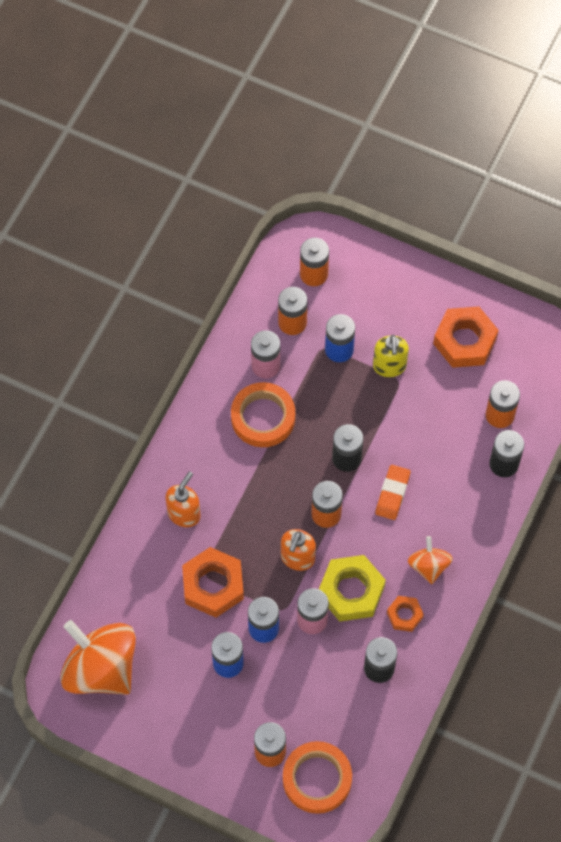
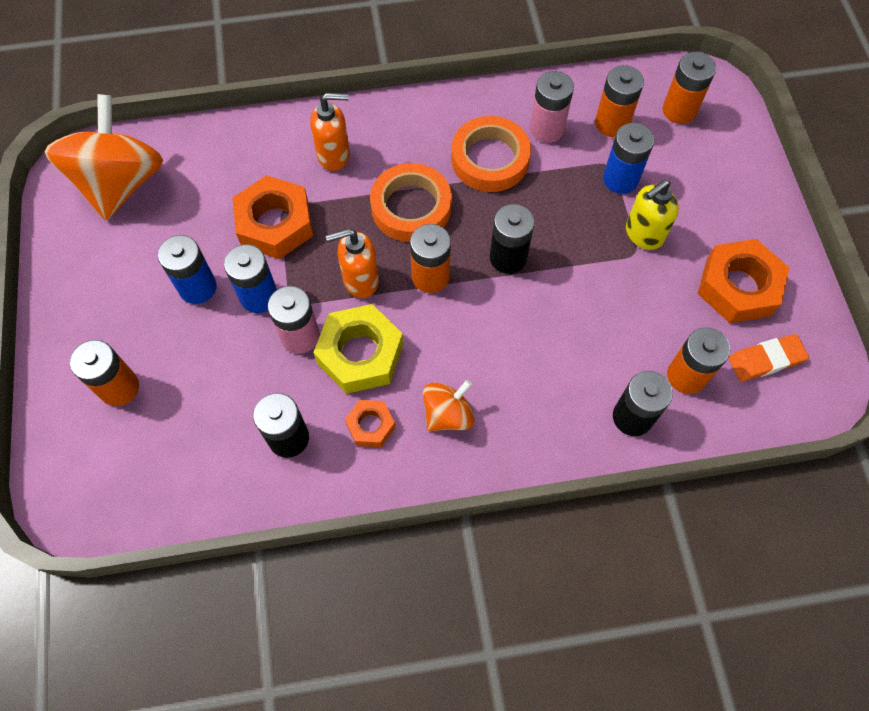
camera: 55 degrees right, 0 degrees up
orange tape [283,741,352,814] -> orange tape moved to [370,163,452,242]
orange eraser [375,465,410,520] -> orange eraser moved to [729,334,809,381]

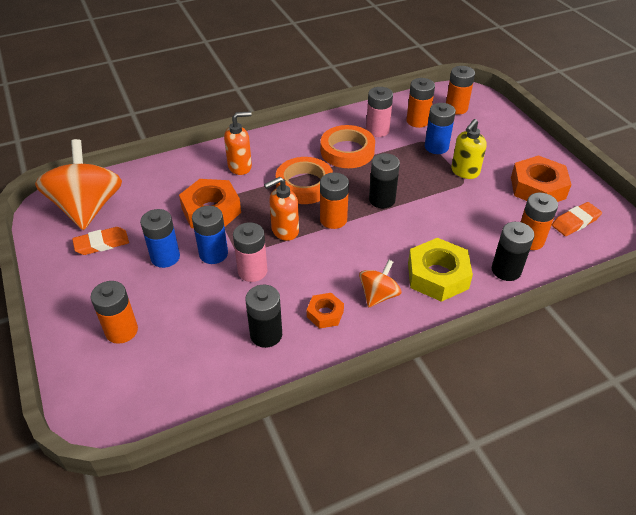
camera: 15 degrees left, 20 degrees down
yellow nut [313,304,403,394] -> yellow nut moved to [408,238,473,302]
none -> orange eraser [72,227,129,255]

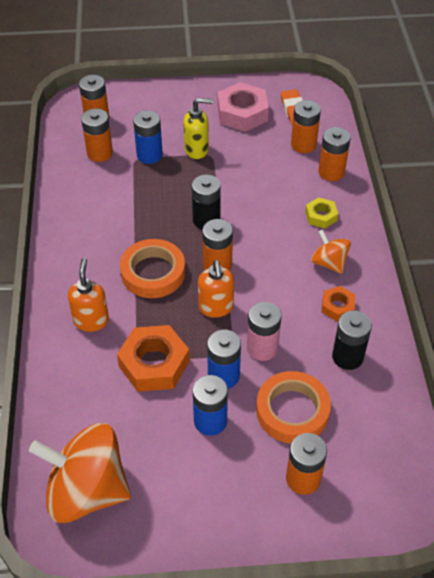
camera: 70 degrees left, 5 degrees up
orange eraser [72,227,129,255] -> none
orange tape [321,125,375,168] -> orange tape moved to [256,371,331,444]
pink battery [366,87,393,137] -> none
yellow nut [408,238,473,302] -> yellow nut [305,197,338,229], size x0.54
yellow soap dispenser [451,119,487,179] -> yellow soap dispenser turned 60 degrees counterclockwise [183,98,213,159]
black battery [492,222,534,281] -> orange battery [318,127,351,181]
orange nut [511,155,572,202] -> pink nut [218,82,269,132]

